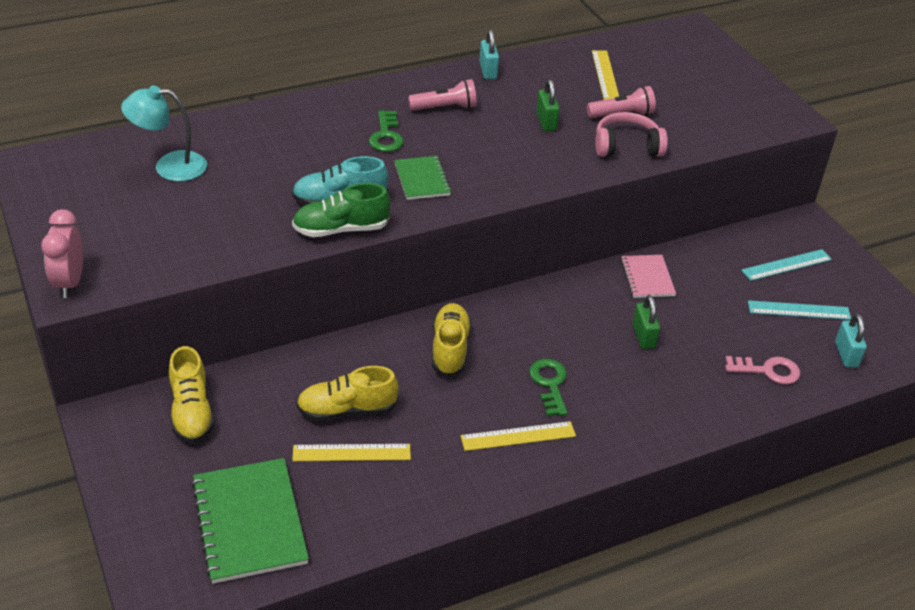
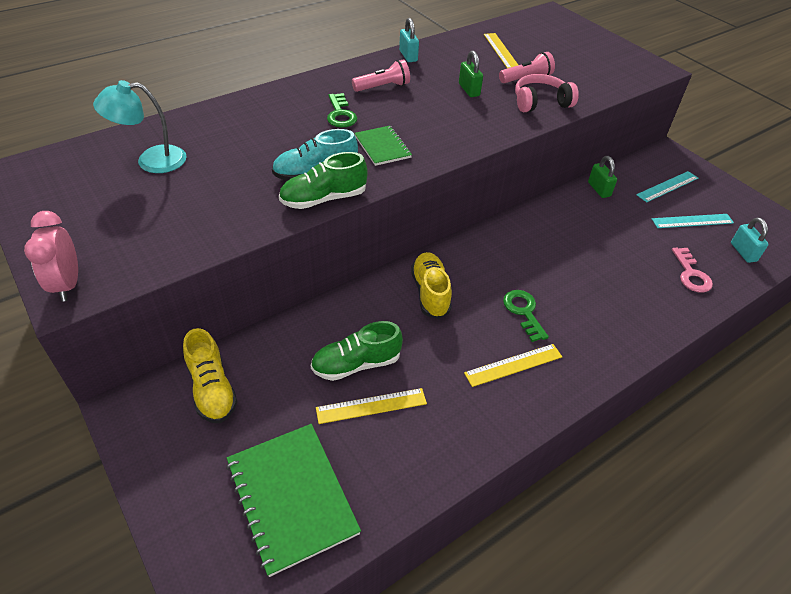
camera: 10 degrees left, 5 degrees up
yellow shoe [296,366,399,421] -> green shoe [311,321,403,381]
pink notebook [621,255,676,298] -> none
green padlock [633,295,660,349] -> green padlock moved to [588,156,617,198]
pink key [725,356,800,384] -> pink key turned 90 degrees clockwise [672,248,713,293]

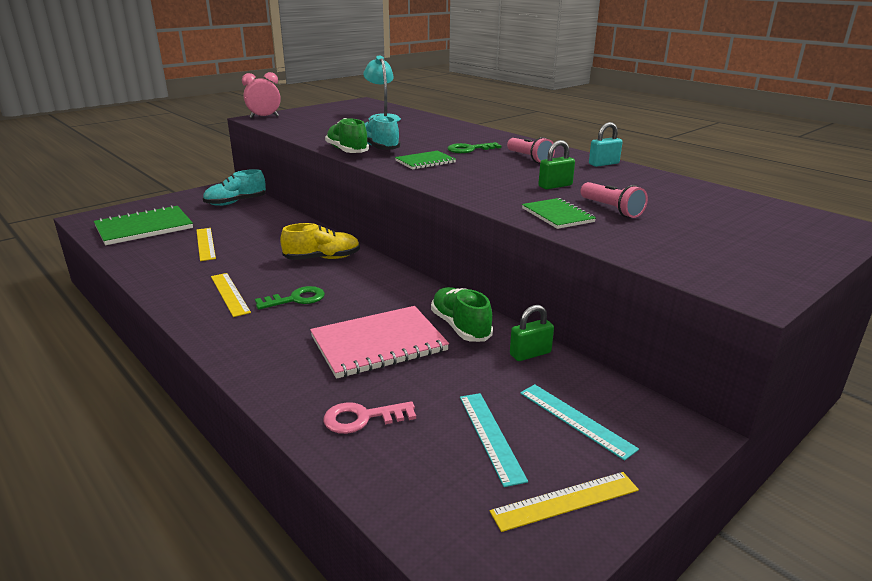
camera: 85 degrees right, 20 degrees down
yellow shoe [183,328,238,423] -> turquoise shoe [203,169,266,206]
green shoe [311,321,403,381] -> green shoe moved to [431,287,493,342]
yellow ruler [484,33,518,68] -> yellow ruler moved to [490,472,639,532]
pink headphones [515,74,579,112] -> green notebook [522,198,596,229]
turquoise padlock [731,217,769,263] -> none
none -> pink notebook [310,306,449,379]

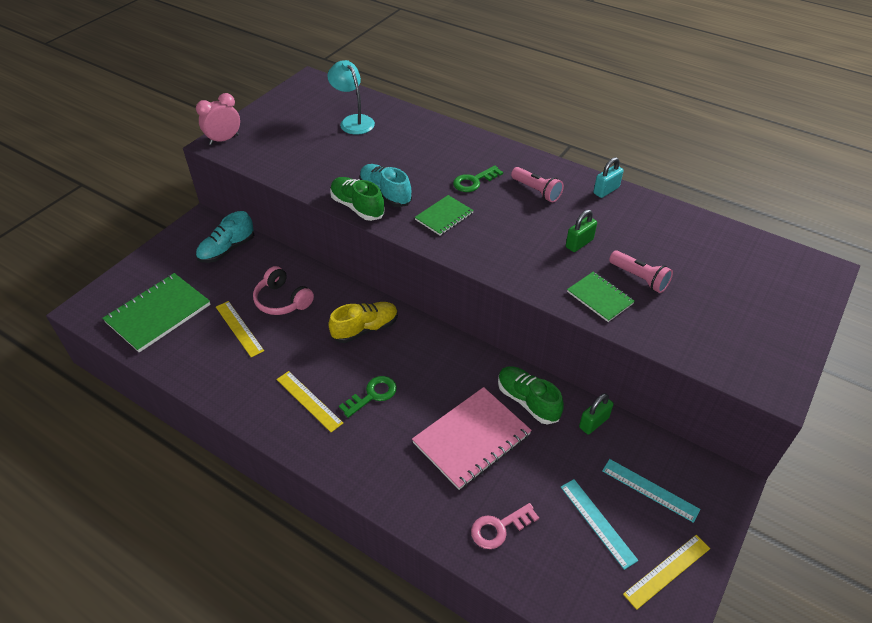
camera: 15 degrees left, 20 degrees up
none -> pink headphones [253,266,314,315]

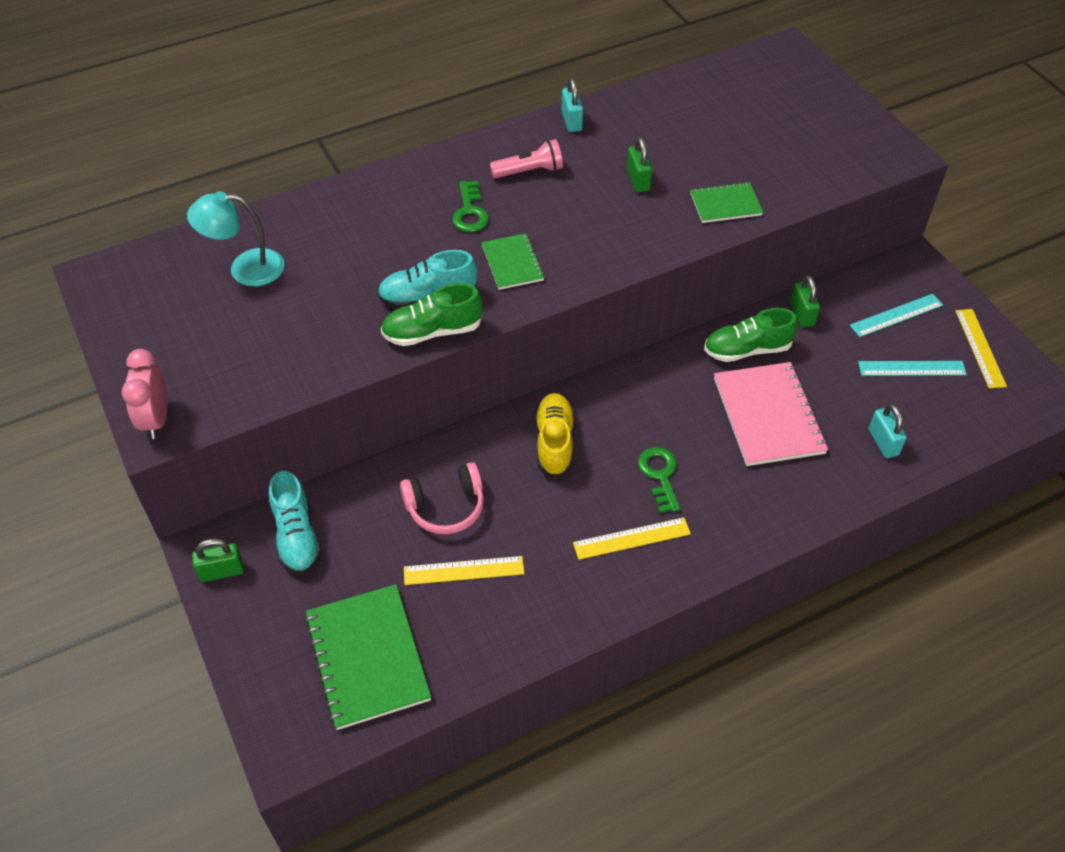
camera: 60 degrees left, 5 degrees up
pink key [471,503,539,549] -> turquoise padlock [869,404,907,458]
pink flashlight [609,251,673,293] -> none
none -> green padlock [192,538,244,582]

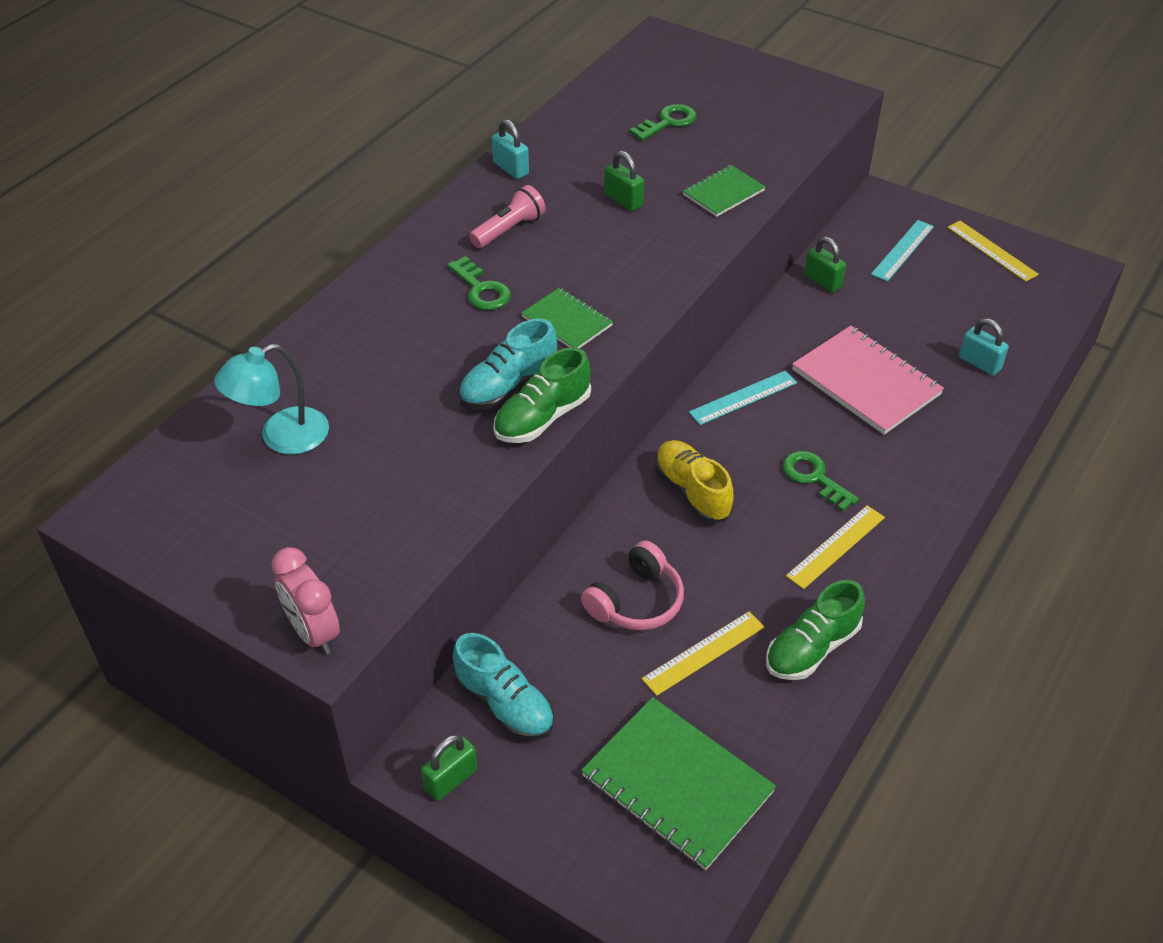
camera: 30 degrees left, 5 degrees down
green shoe [704,308,798,362] -> green shoe moved to [766,580,865,680]
turquoise ruler [858,361,967,376] -> turquoise ruler moved to [689,370,797,425]
none -> green key [629,104,697,141]

